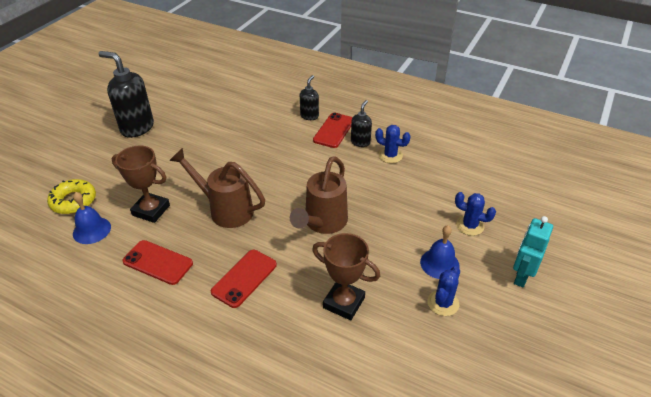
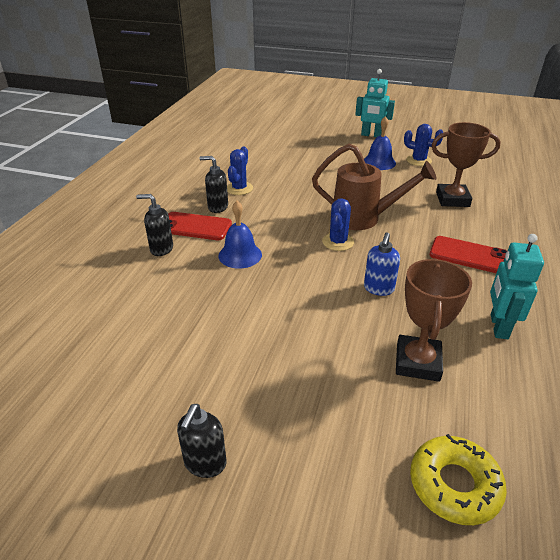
camera: 100 degrees left, 5 degrees down
blue bell [73,192,111,244] -> blue bell moved to [219,201,262,269]
black soap dispenser [99,51,154,138] -> black soap dispenser [177,404,226,478], size x0.53
red phone [122,240,193,285] -> turquoise robot [490,234,544,339]
brown watering can [169,148,265,228] -> blue soap dispenser [364,232,400,296]
brown trophy [312,233,380,320] -> brown trophy turned 75 degrees clockwise [431,122,501,207]
blue cactus [455,192,496,236] -> blue cactus moved to [322,198,354,251]

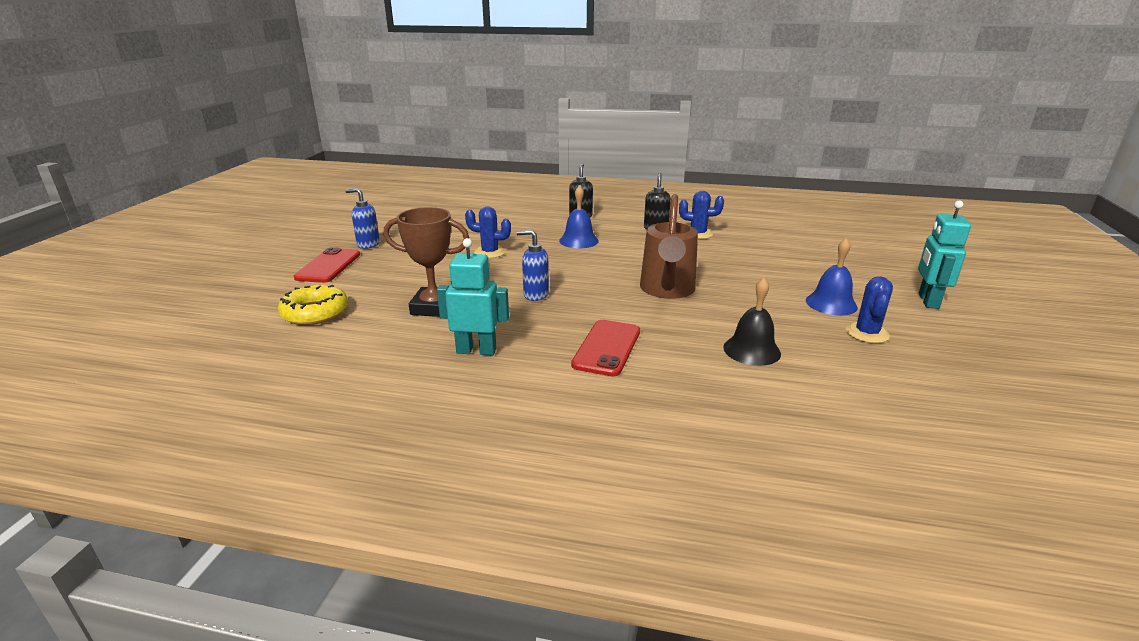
camera: 85 degrees right, 10 degrees down
red phone [168,212,232,240] -> red phone moved to [294,247,360,283]
black soap dispenser [177,404,226,478] -> blue soap dispenser [345,188,380,249]
blue cactus [322,198,354,251] -> blue cactus moved to [465,207,511,258]
brown trophy [431,122,501,207] -> black bell [723,278,781,366]

